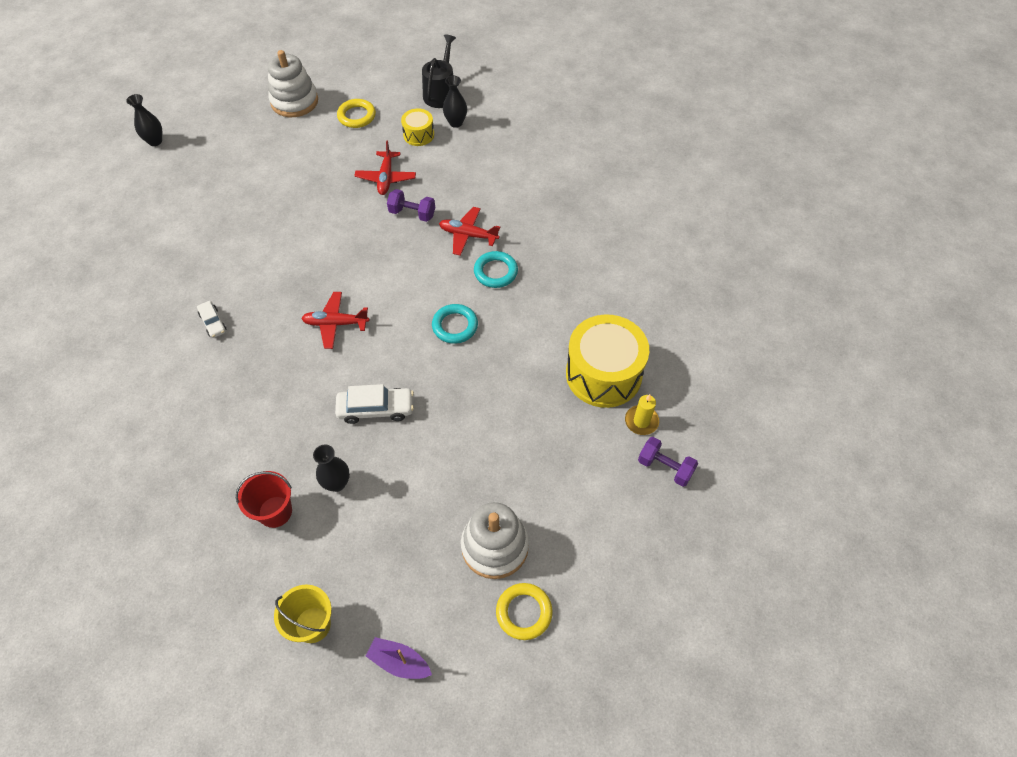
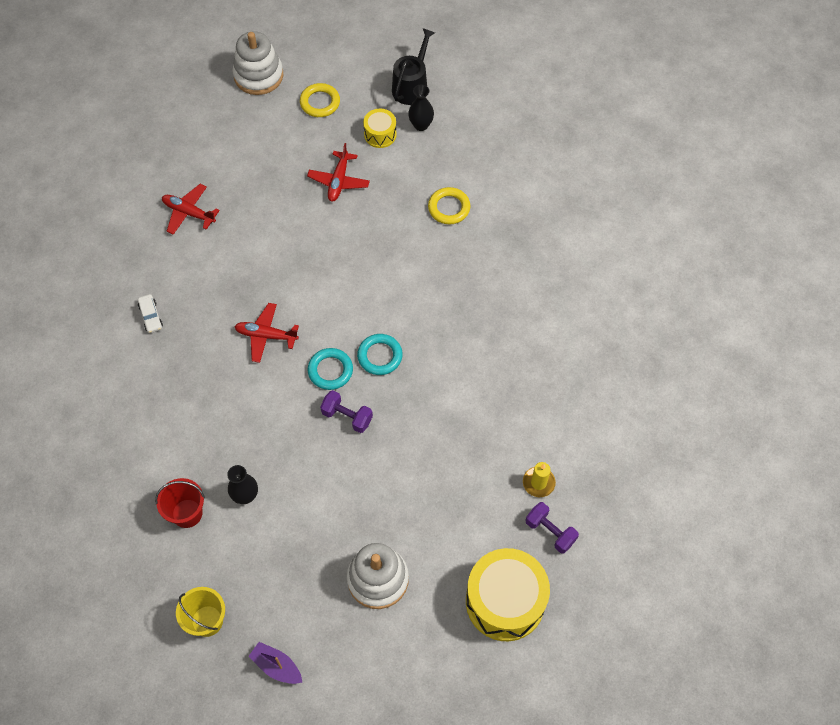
camera: 10 degrees right, 5 degrees up
black vase [126,94,162,146] -> none
white car [335,384,414,424] -> none
purple dumbbell [387,189,435,222] -> purple dumbbell moved to [320,390,373,433]
red plane [439,207,500,256] -> red plane moved to [162,184,220,235]
turquoise ring [474,251,518,288] -> turquoise ring moved to [308,348,353,390]
yellow ring [496,583,553,640] -> yellow ring moved to [428,187,471,224]
yellow drum [566,315,649,408] -> yellow drum moved to [466,548,550,641]

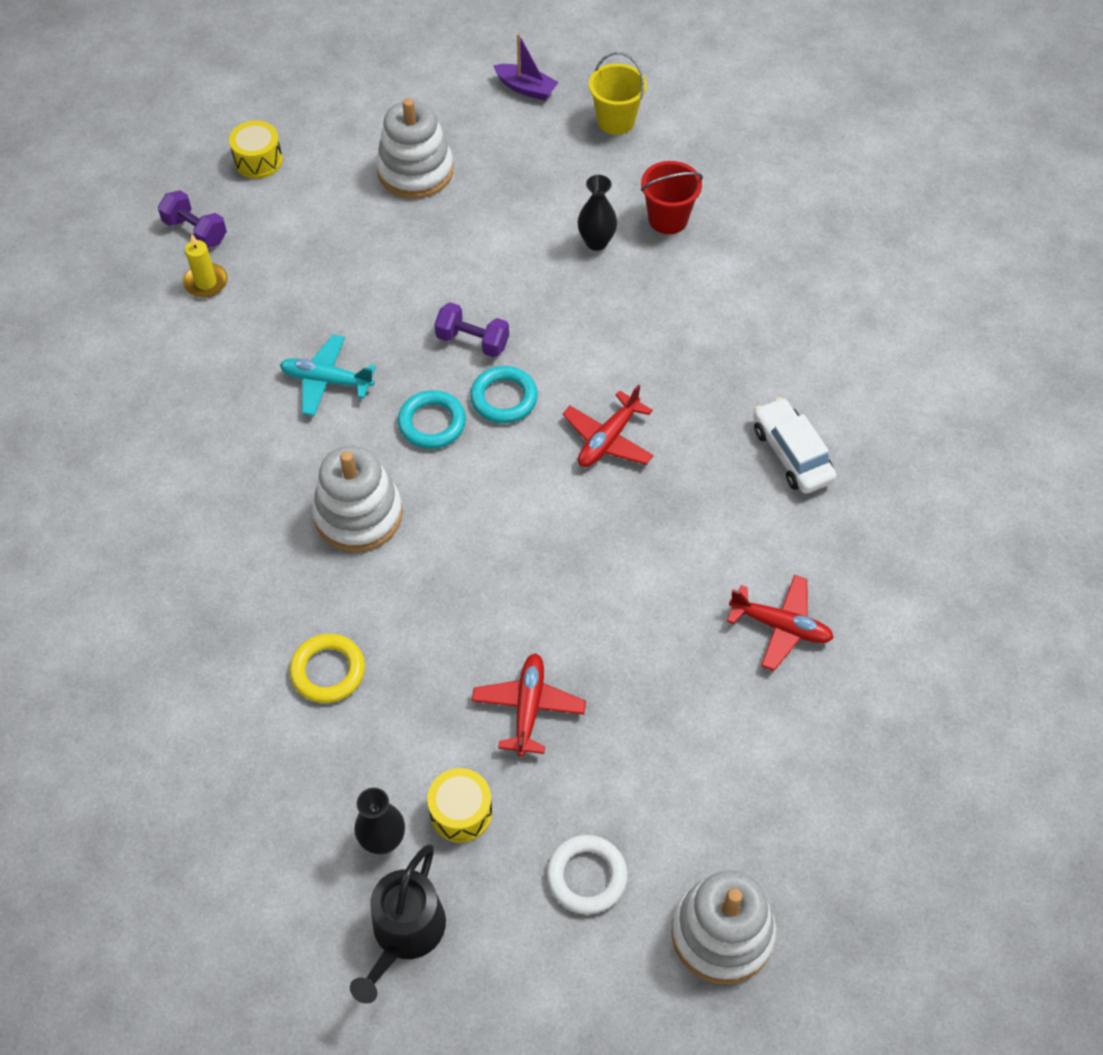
camera: 175 degrees right, 5 degrees down
white car [138,294,163,333] -> white car [753,397,836,494], size x1.66
red plane [234,303,299,363] -> red plane turned 120 degrees clockwise [562,384,654,467]
yellow ring [300,83,340,117] -> white ring [547,835,628,914]
yellow drum [466,548,550,641] -> yellow drum [229,120,283,179], size x0.50
none -> turquoise plane [280,334,376,416]
none -> white stacking toy [312,446,403,552]

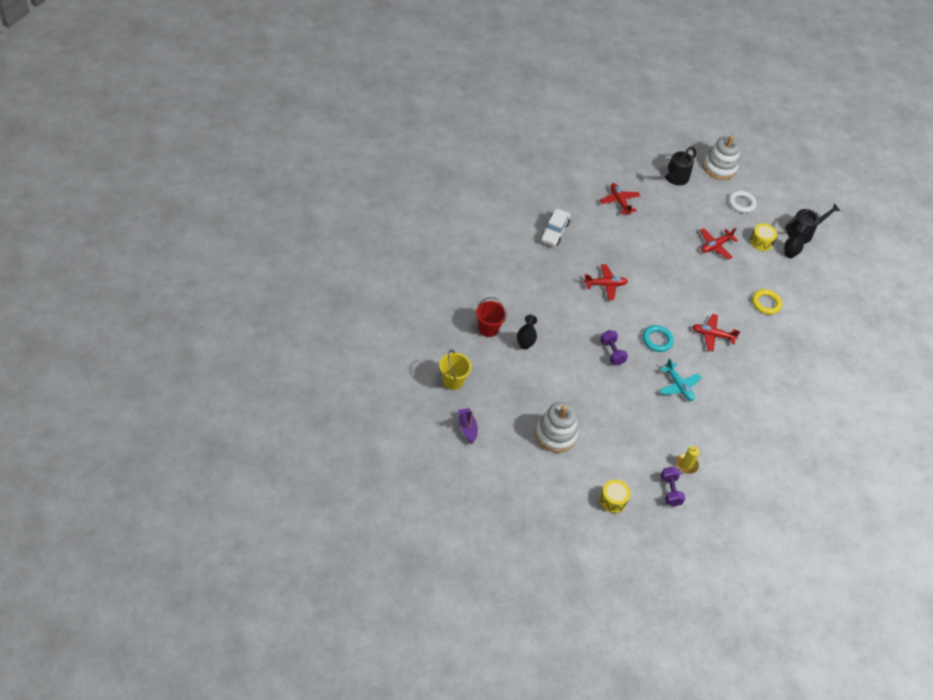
camera: 140 degrees left, 5 degrees down
white stacking toy [312,446,403,552] -> red plane [692,314,740,352]
turquoise ring [470,366,538,423] -> none
none -> black watering can [659,147,696,186]

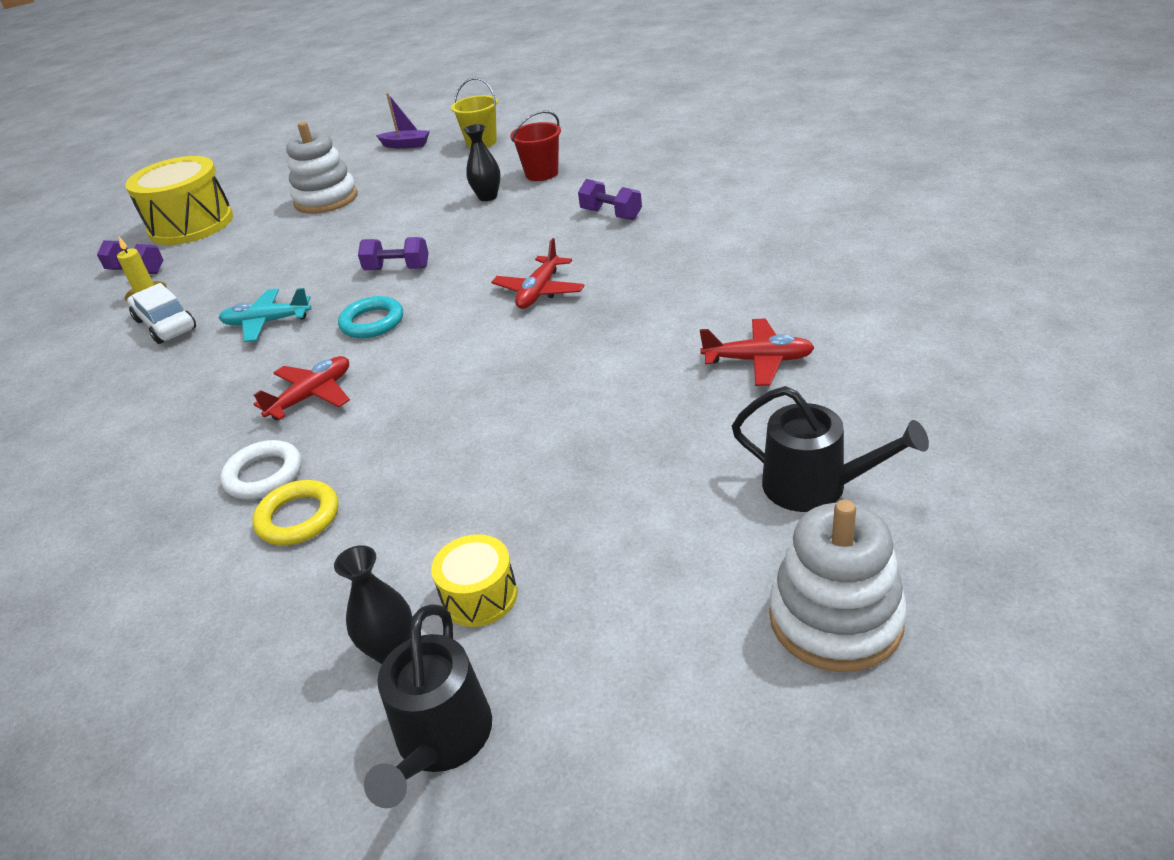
camera: 130 degrees right, 15 degrees down
white car [540,209,571,246] -> white car moved to [127,283,196,344]
yellow drum [599,480,631,513] -> yellow drum [125,156,233,245], size x2.02
black watering can [659,147,696,186] -> black watering can turned 135 degrees clockwise [732,386,929,512]
red plane [700,228,738,259] -> none
white ring [728,190,757,213] -> white ring moved to [220,440,302,499]
none -> purple dumbbell [578,179,642,220]

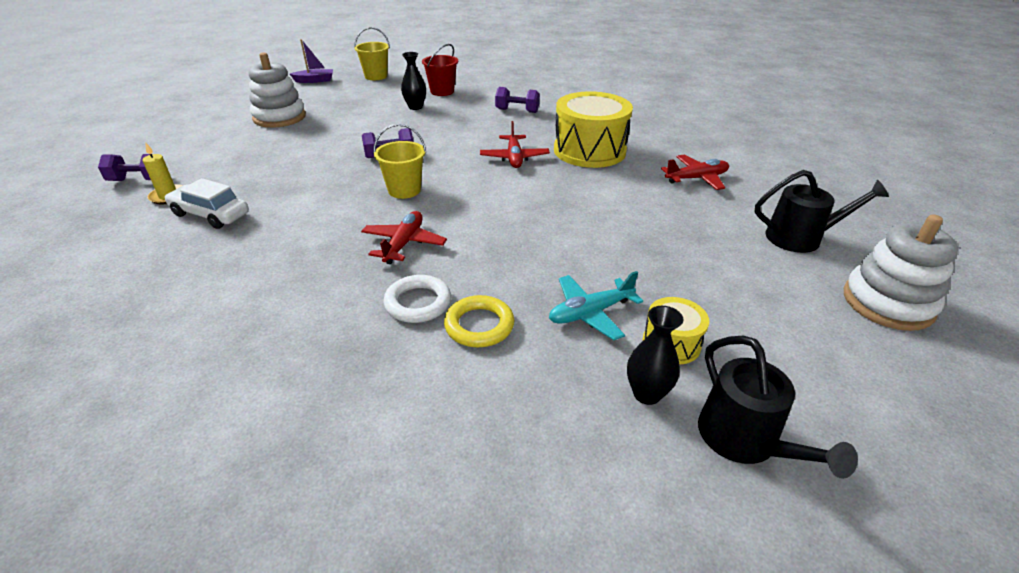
camera: 30 degrees left, 0 degrees up
yellow drum [125,156,233,245] -> yellow drum moved to [554,91,633,168]
turquoise plane [219,288,311,342] -> turquoise plane moved to [549,271,643,340]
turquoise ring [338,296,403,338] -> yellow bucket [373,124,426,199]

